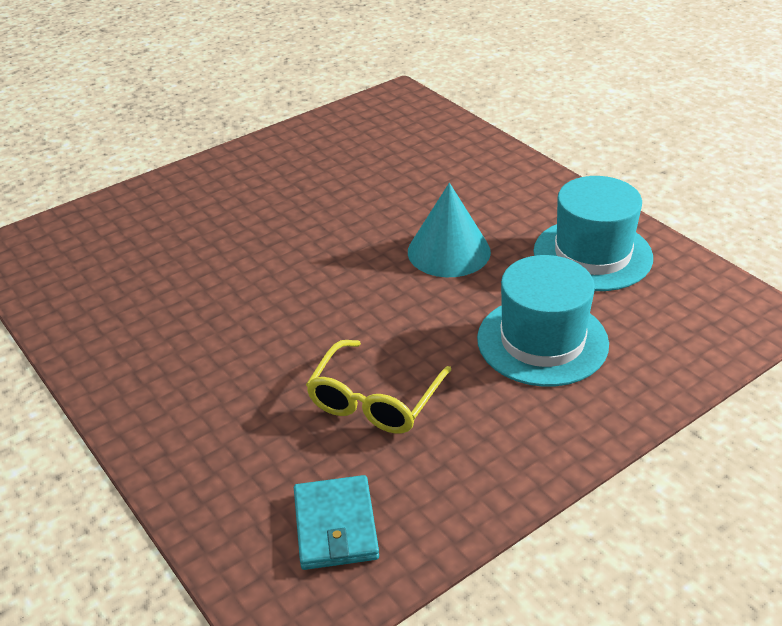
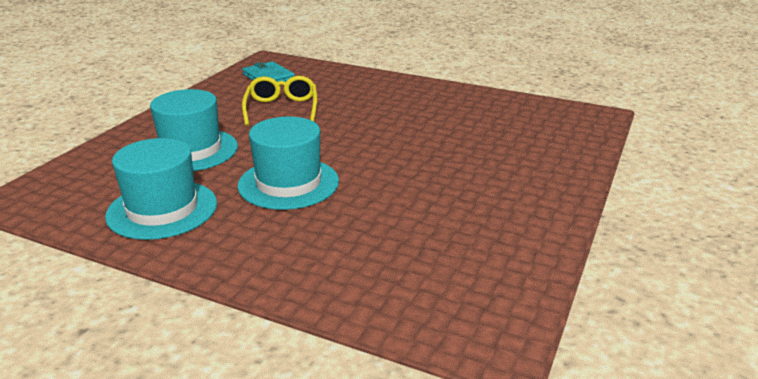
camera: 150 degrees right, 10 degrees down
turquoise cone [408,183,491,277] -> turquoise hat [238,117,339,210]

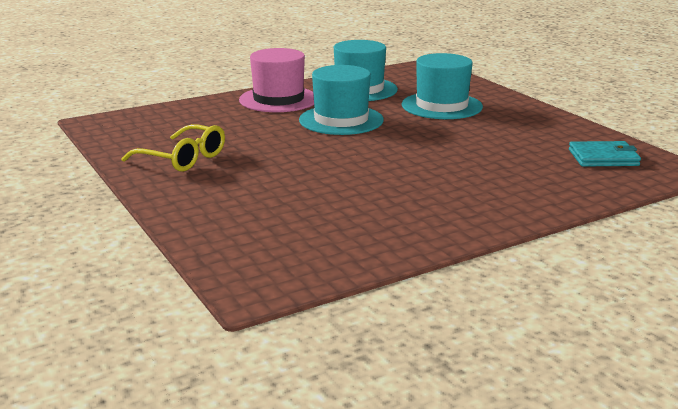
camera: 125 degrees right, 5 degrees down
yellow glasses [242,76,317,126] -> yellow glasses moved to [122,124,225,172]
none -> pink hat [239,48,314,112]

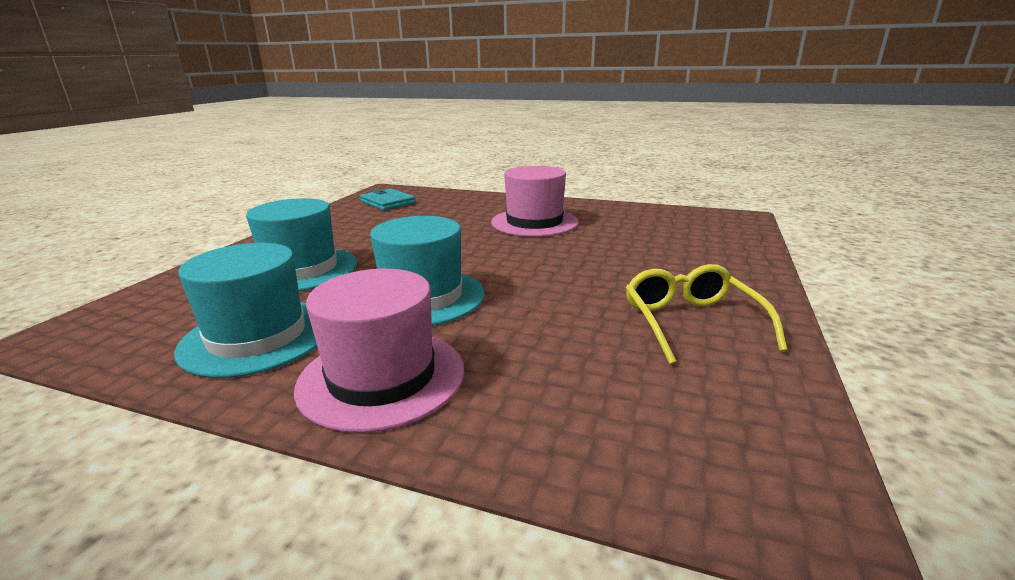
camera: 130 degrees left, 0 degrees up
none -> pink hat [491,166,579,237]

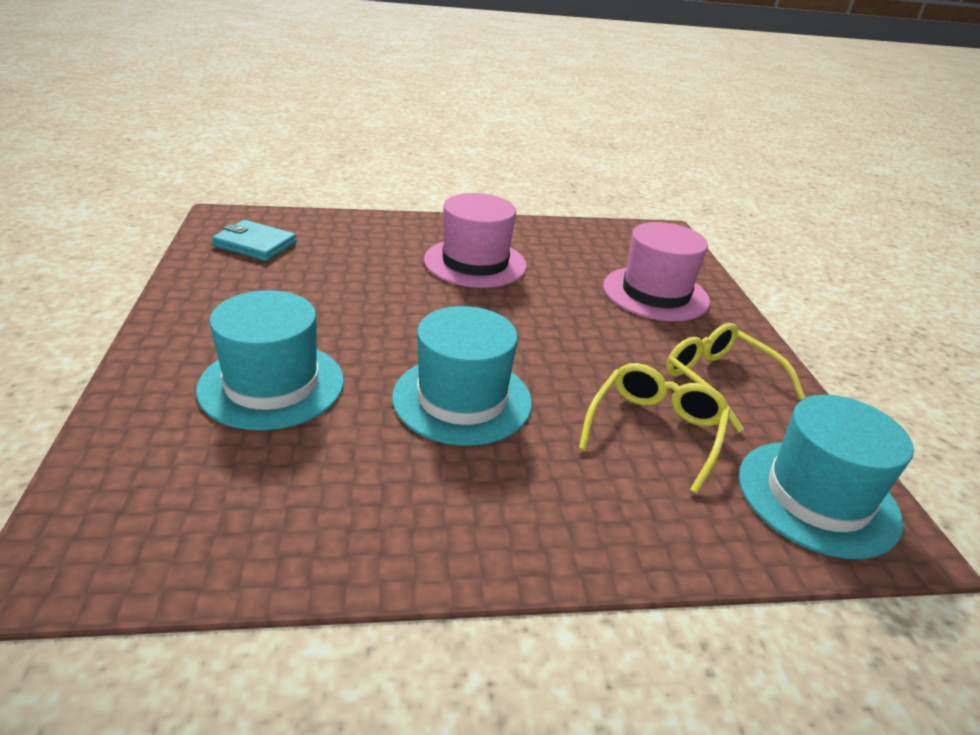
camera: 30 degrees left, 10 degrees up
turquoise hat [174,243,317,378] -> turquoise hat moved to [739,395,914,559]
pink hat [294,269,464,433] -> pink hat moved to [603,222,710,321]
none -> yellow glasses [579,363,730,494]

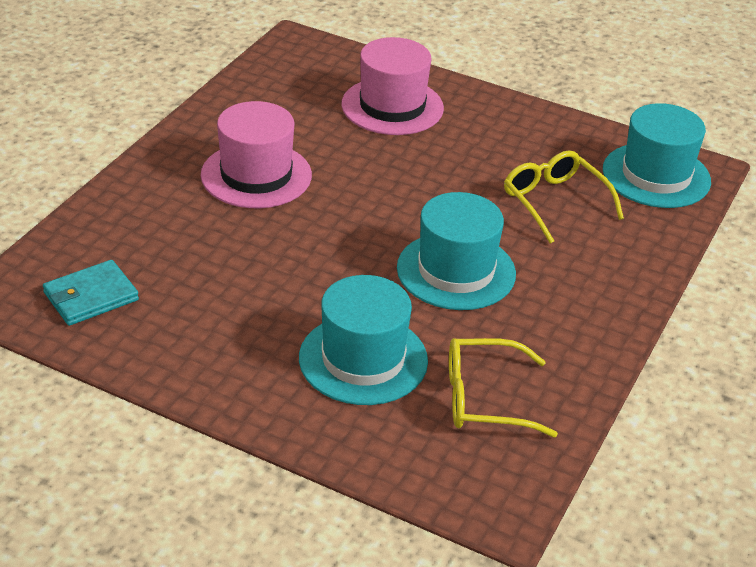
camera: 55 degrees left, 5 degrees up
yellow glasses [666,323,806,432] -> yellow glasses moved to [449,338,558,438]

